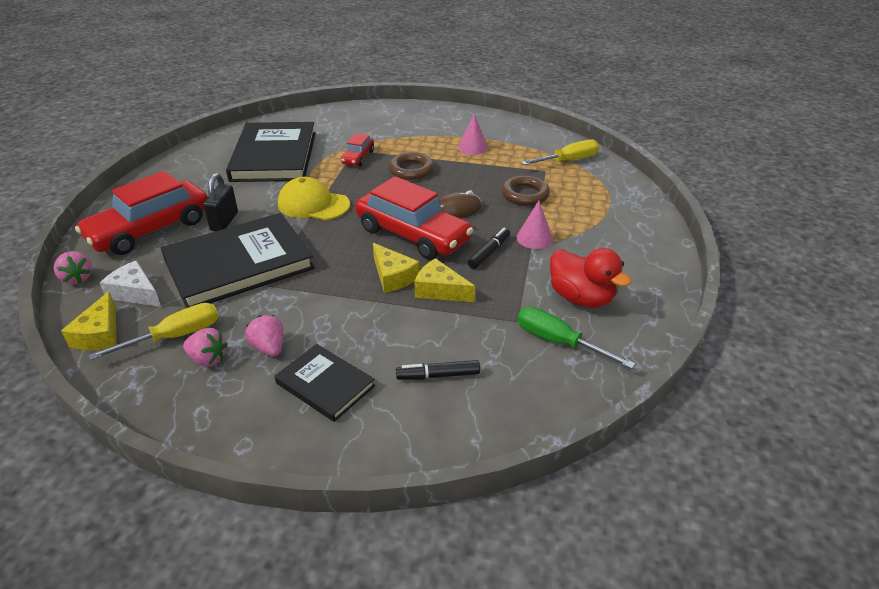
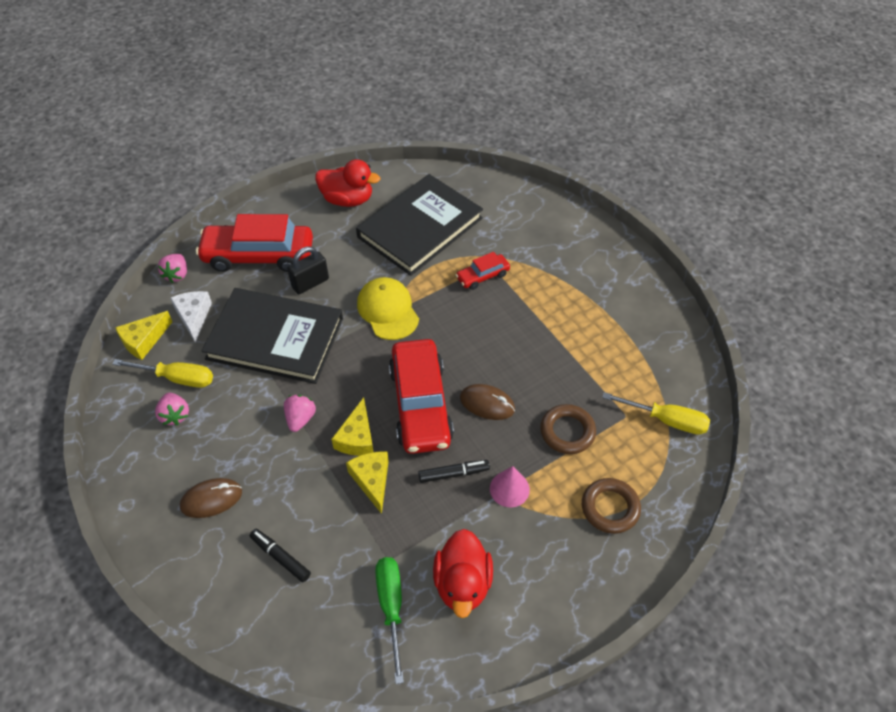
camera: 45 degrees right, 15 degrees up
pink strawberry [245,315,283,356] -> pink strawberry moved to [284,395,316,432]
black book [275,344,375,422] -> brown mouse [180,478,242,518]
brown ring [388,152,434,180] -> brown ring moved to [582,478,641,534]
pink cone [458,114,488,155] -> none
none -> red duck [315,159,380,207]

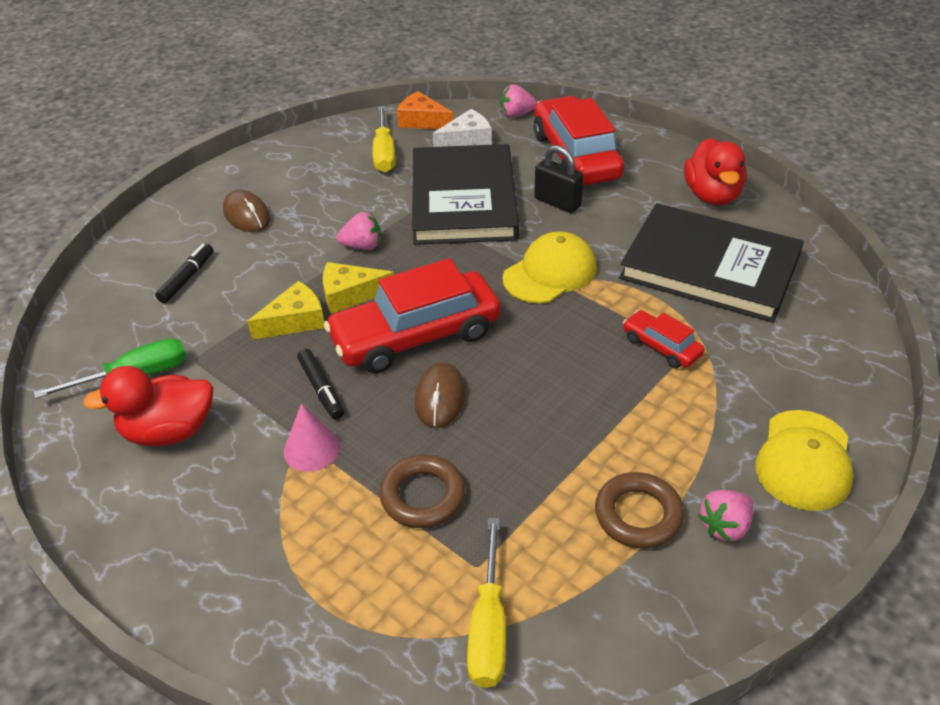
camera: 75 degrees right, 10 degrees down
yellow cheese [115,311,173,360] -> orange cheese [397,91,454,129]
pink strawberry [155,393,189,425] -> pink strawberry moved to [698,490,754,542]
brown ring [582,478,641,534] -> brown ring moved to [595,472,684,548]
none -> yellow cap [755,410,853,511]

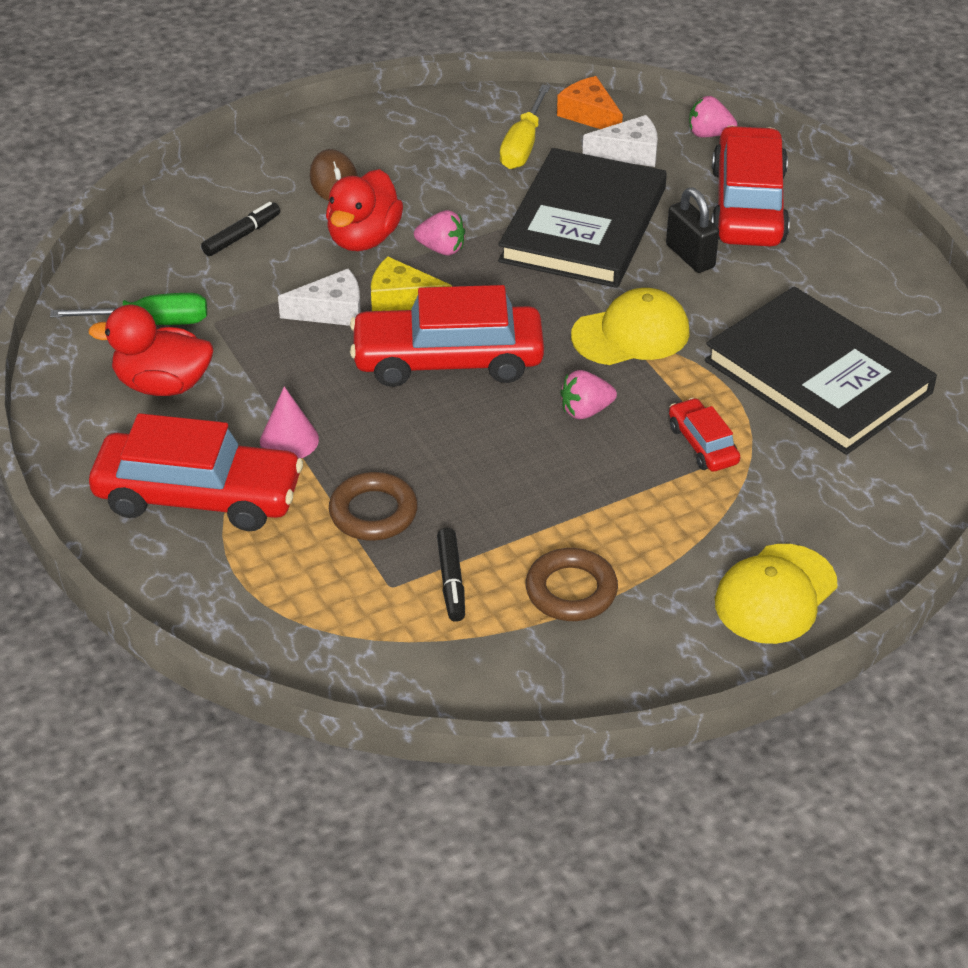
camera: 20 degrees right, 0 degrees up
yellow cheese [247,281,324,340] -> white cheese [278,268,361,326]
black marker [297,349,344,420] -> black marker moved to [437,528,465,622]
brown mouse [415,362,466,428] -> none
yellow screwdriver [467,518,506,688] -> none
red duck [684,138,747,205] -> red duck moved to [326,169,403,251]
pink strawberry [698,490,754,542] -> pink strawberry moved to [560,370,617,419]
none -> red car [89,413,303,531]

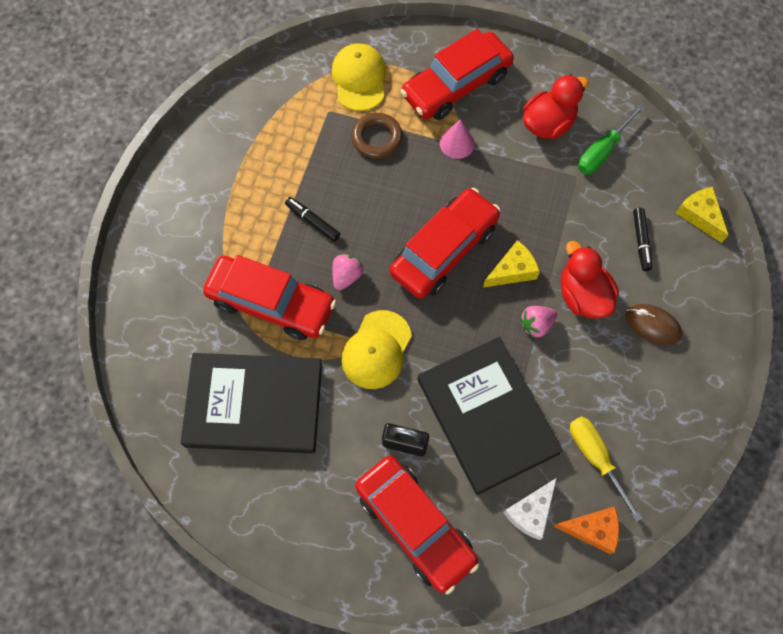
camera: 135 degrees right, 25 degrees up
white cheese [278,268,361,326] -> none
black marker [437,528,465,622] -> black marker moved to [285,197,340,242]
brown ring [526,548,618,621] -> none
red car [669,398,740,472] -> red car [203,255,336,340], size x2.08
pink strawberry [689,96,737,137] -> none
yellow cap [715,544,838,644] -> yellow cap moved to [332,44,386,111]
none -> yellow cheese [676,187,728,243]

